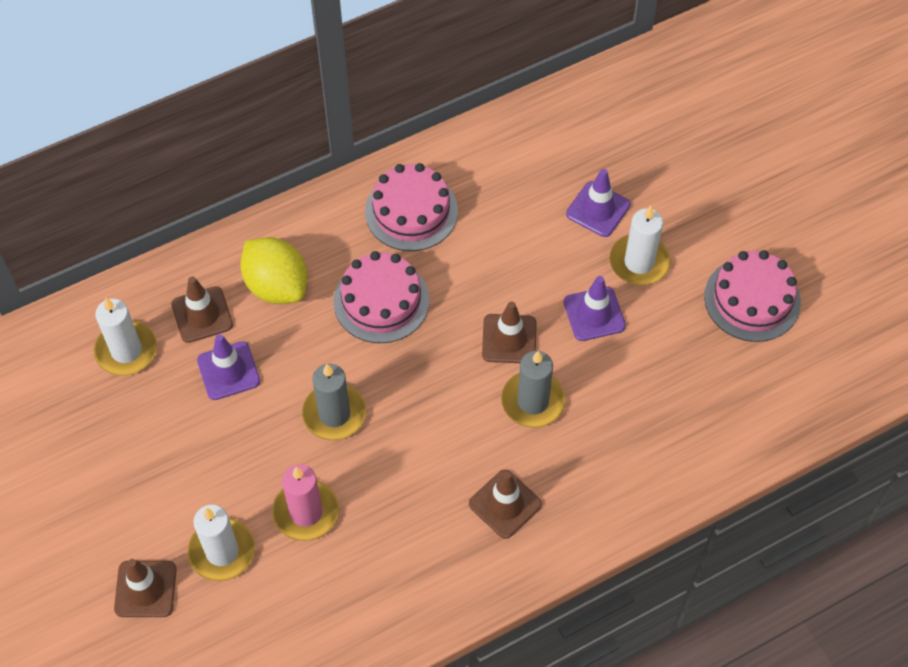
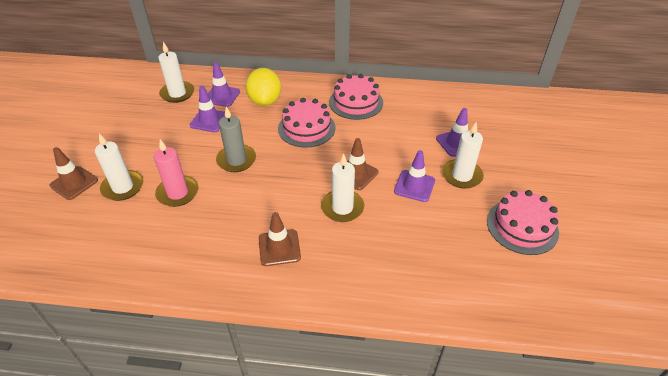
camera: 35 degrees right, 15 degrees down
brown traffic cone [171,277,233,343] -> purple traffic cone [208,62,240,107]
grey candle [501,351,565,428] -> white candle [321,154,364,222]

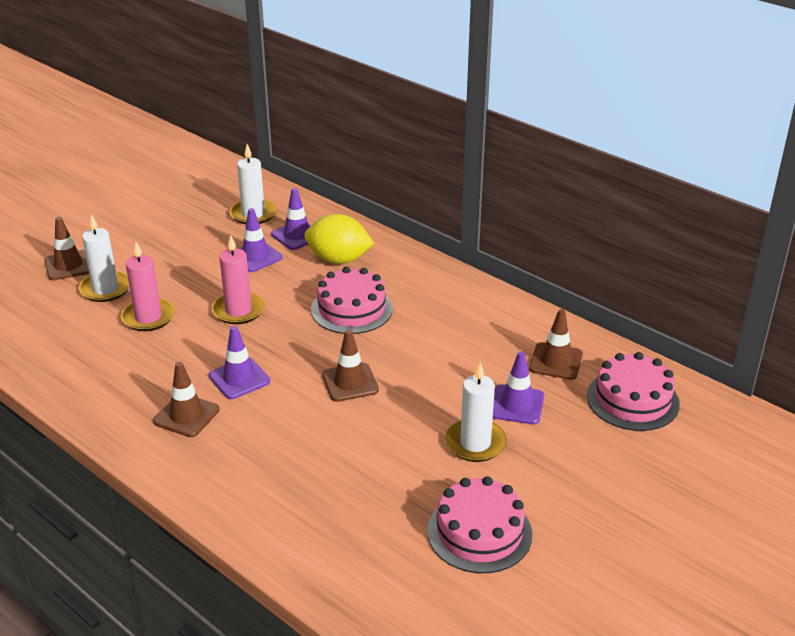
camera: 35 degrees right, 10 degrees down
grey candle [216,106,256,172] -> pink candle [212,235,265,324]
yellow lemon [245,68,281,106] -> yellow lemon turned 75 degrees clockwise [304,214,374,264]
white candle [321,154,364,222] -> none
pink cake [329,74,383,120] -> pink cake moved to [587,352,680,431]
purple traffic cone [394,150,435,202] -> purple traffic cone moved to [209,326,270,399]
none -> brown traffic cone [529,309,583,380]

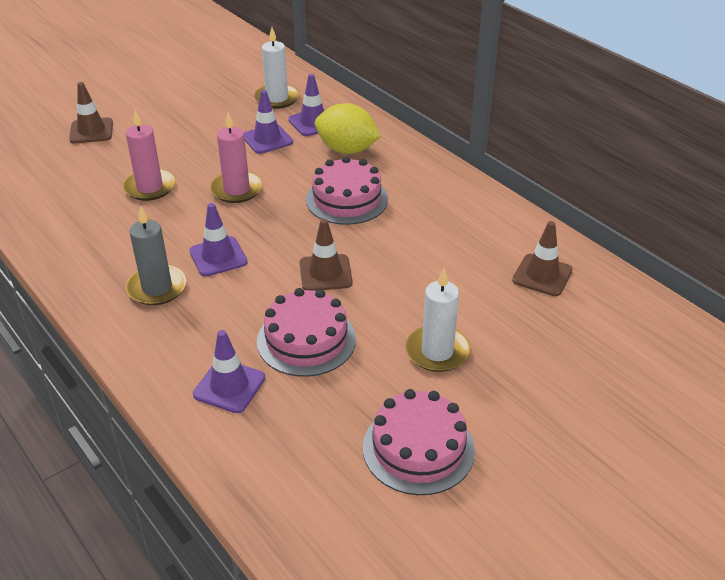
camera: 10 degrees right, 5 degrees up
white candle [79,214,129,302] -> none
brown traffic cone [154,362,220,437] -> grey candle [126,206,186,305]
purple traffic cone [493,351,544,424] -> purple traffic cone moved to [193,330,265,413]
pink cake [587,352,680,431] -> pink cake moved to [257,288,356,377]

